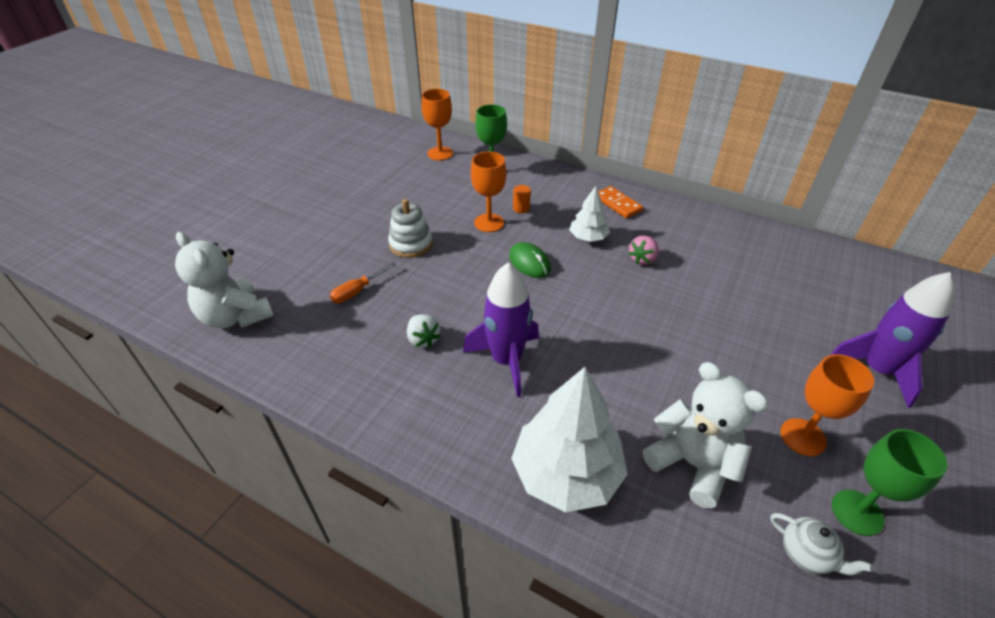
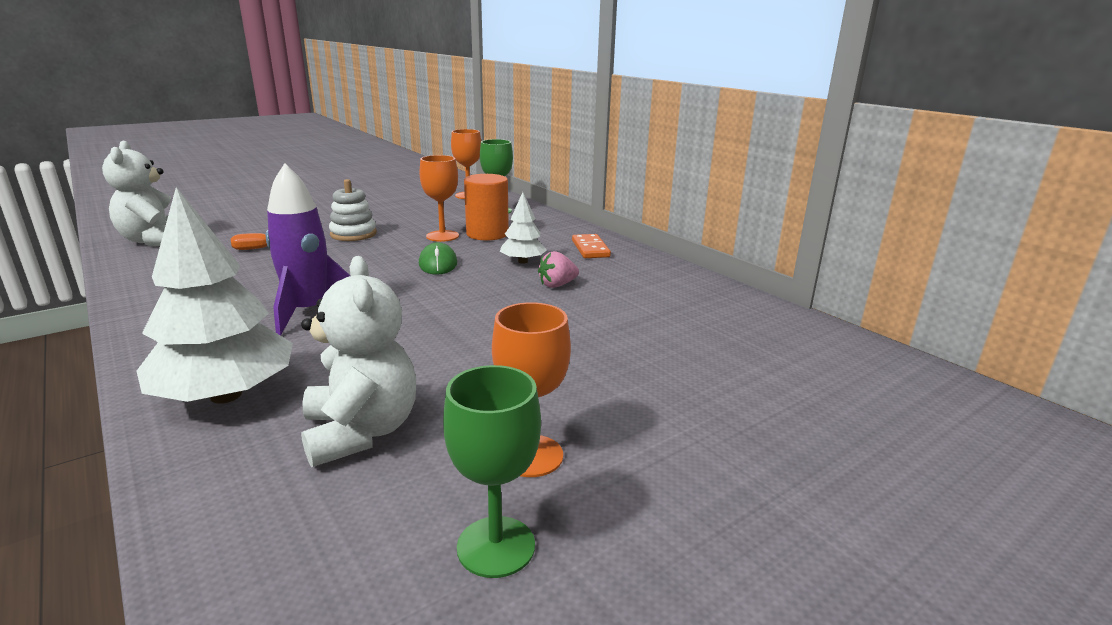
camera: 25 degrees right, 20 degrees down
white strawberry [407,314,441,348] -> none
orange cylinder [513,185,531,213] -> orange cylinder [464,174,509,241], size x2.25
white teapot [770,513,873,575] -> none
purple rocket [830,272,955,408] -> none

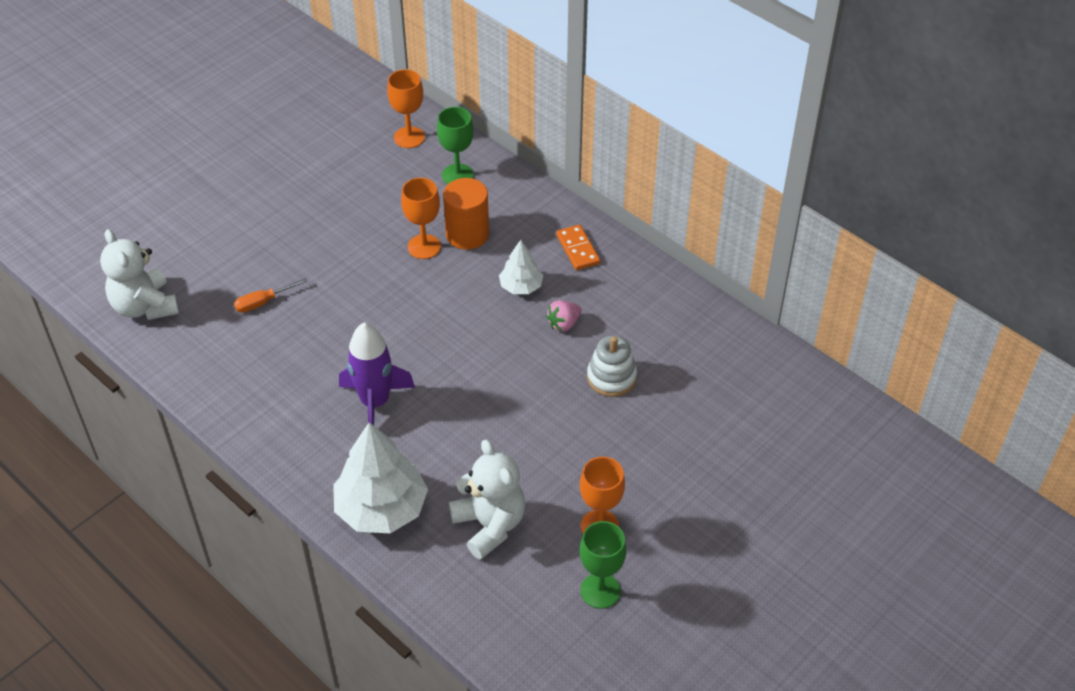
camera: 10 degrees left, 25 degrees up
white stacking toy [329,179,377,241] -> white stacking toy moved to [587,336,637,397]
green mouse [419,242,457,275] -> none

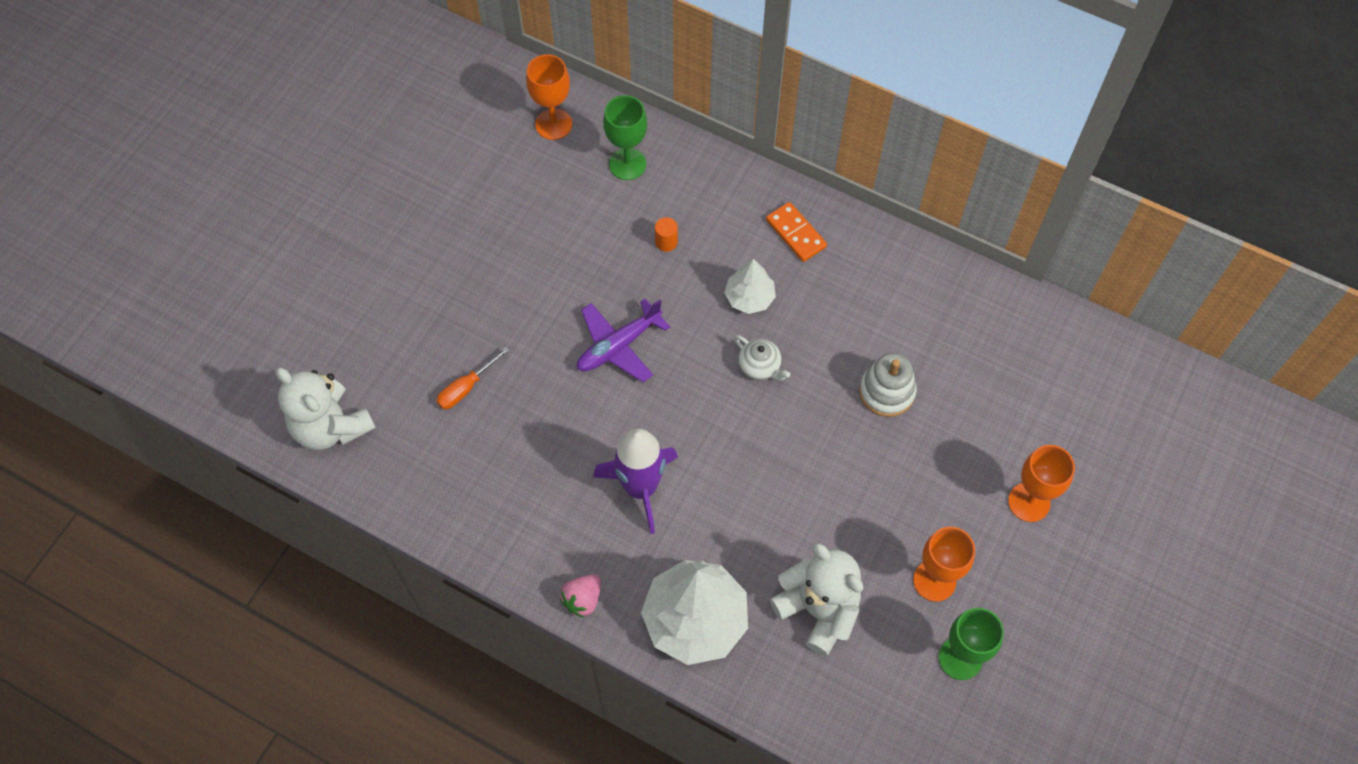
camera: 15 degrees left, 15 degrees up
orange goblet [401,178,441,259] -> orange goblet moved to [1008,445,1075,522]
orange cylinder [443,178,489,250] -> orange cylinder [655,217,678,252], size x0.44
pink strawberry [546,300,582,332] -> pink strawberry moved to [560,574,601,618]
none -> purple plane [577,298,670,382]
none -> white teapot [734,335,790,381]

